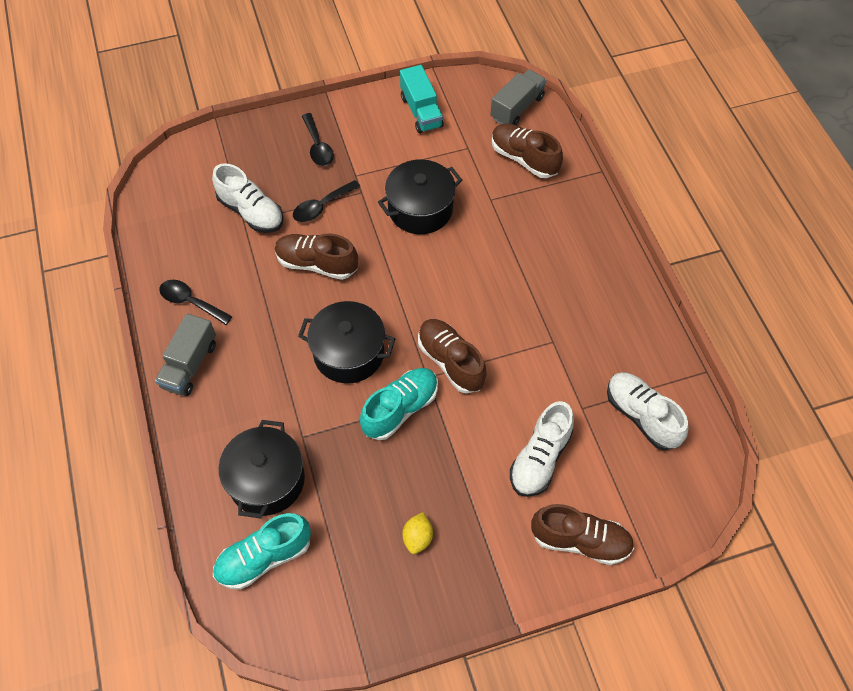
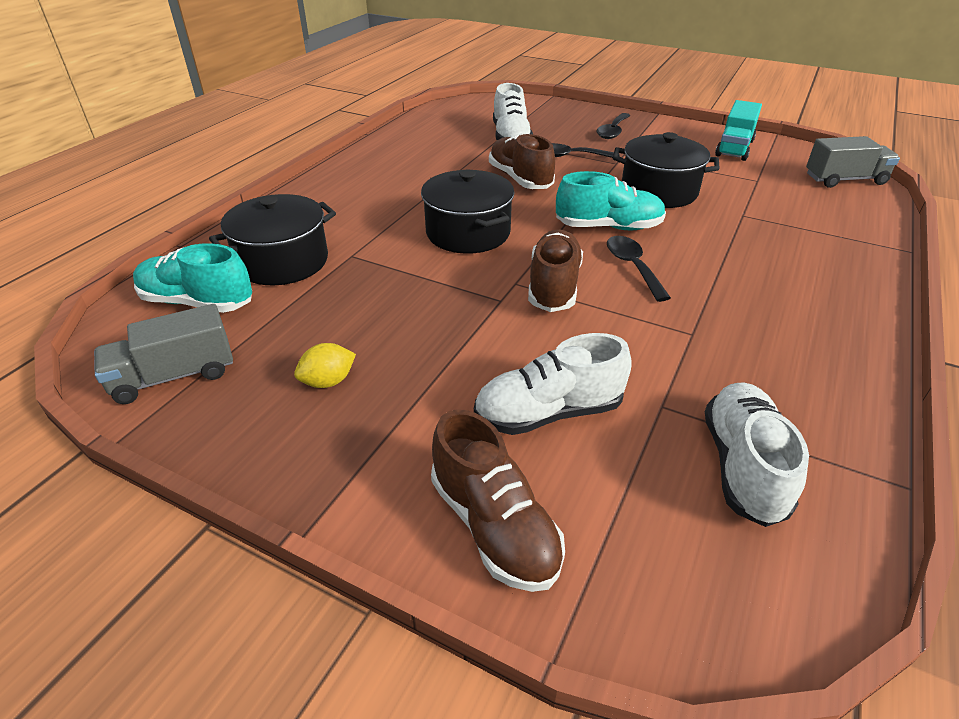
camera: 45 degrees right, 20 degrees down
grey truck [155,313,216,396] -> grey truck moved to [94,304,233,404]
black spoon [160,280,233,325] -> black spoon moved to [607,236,671,302]
turquoise shoe [360,368,438,440] -> turquoise shoe moved to [556,171,666,230]
brown shoe [492,123,563,178] -> none

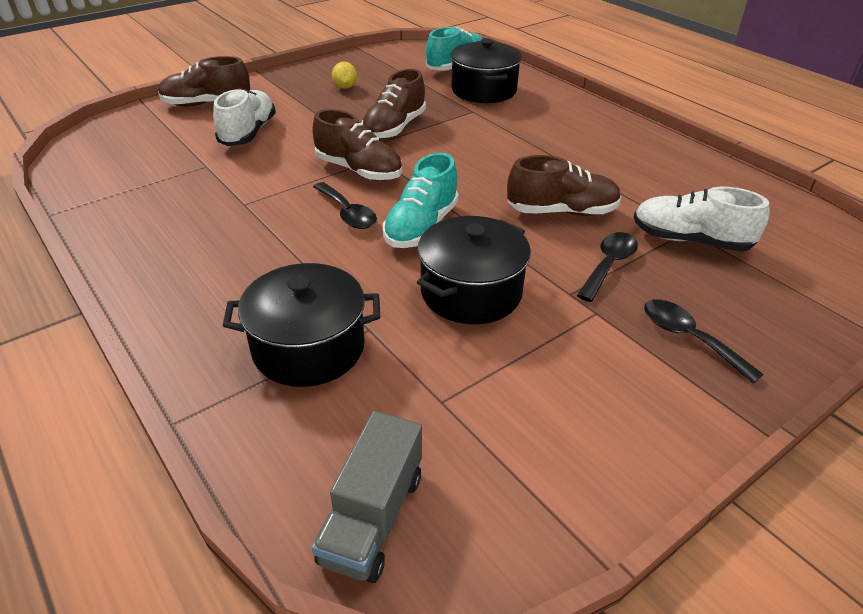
camera: 115 degrees right, 0 degrees up
grey truck [94,304,233,404] -> none
black pot [421,169,514,254] -> black pot moved to [223,263,380,387]
black spoon [607,236,671,302] -> black spoon turned 45 degrees clockwise [313,182,377,229]
white shoe [705,382,809,527] -> none
turquoise truck [715,100,762,161] -> none
none -> brown shoe [362,69,426,140]

